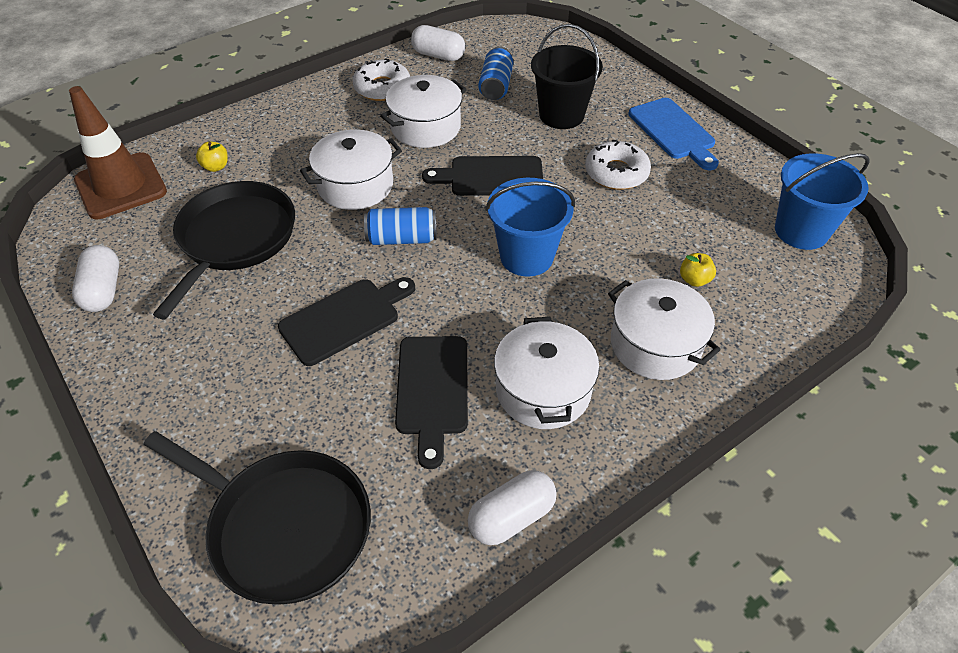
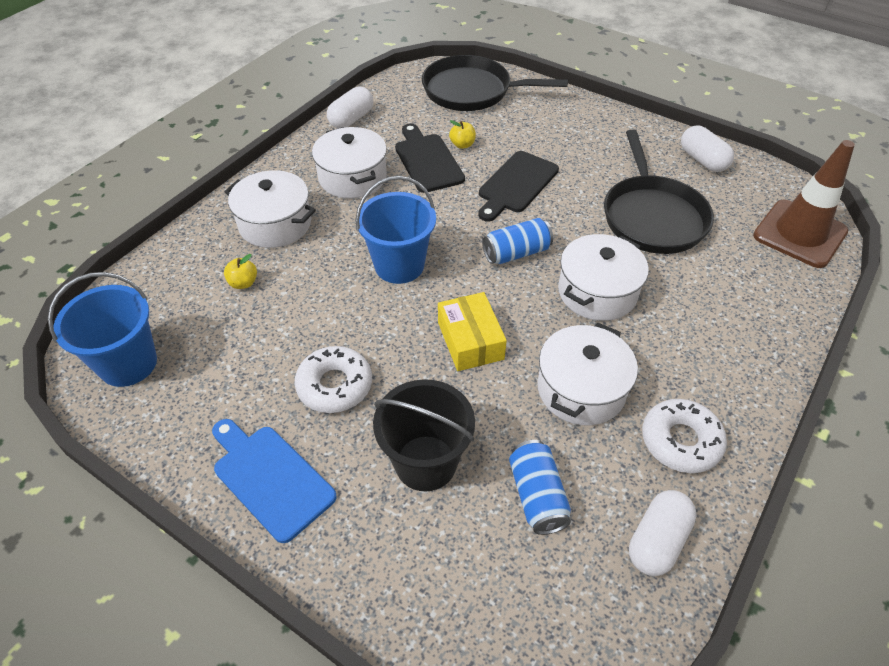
camera: 160 degrees right, 0 degrees up
yellow apple [196,142,228,172] -> yellow apple moved to [449,120,476,149]
white capsule [411,25,465,61] -> white capsule turned 60 degrees counterclockwise [629,490,697,576]
black cutting board [422,156,543,196] -> yellow box [438,292,507,371]

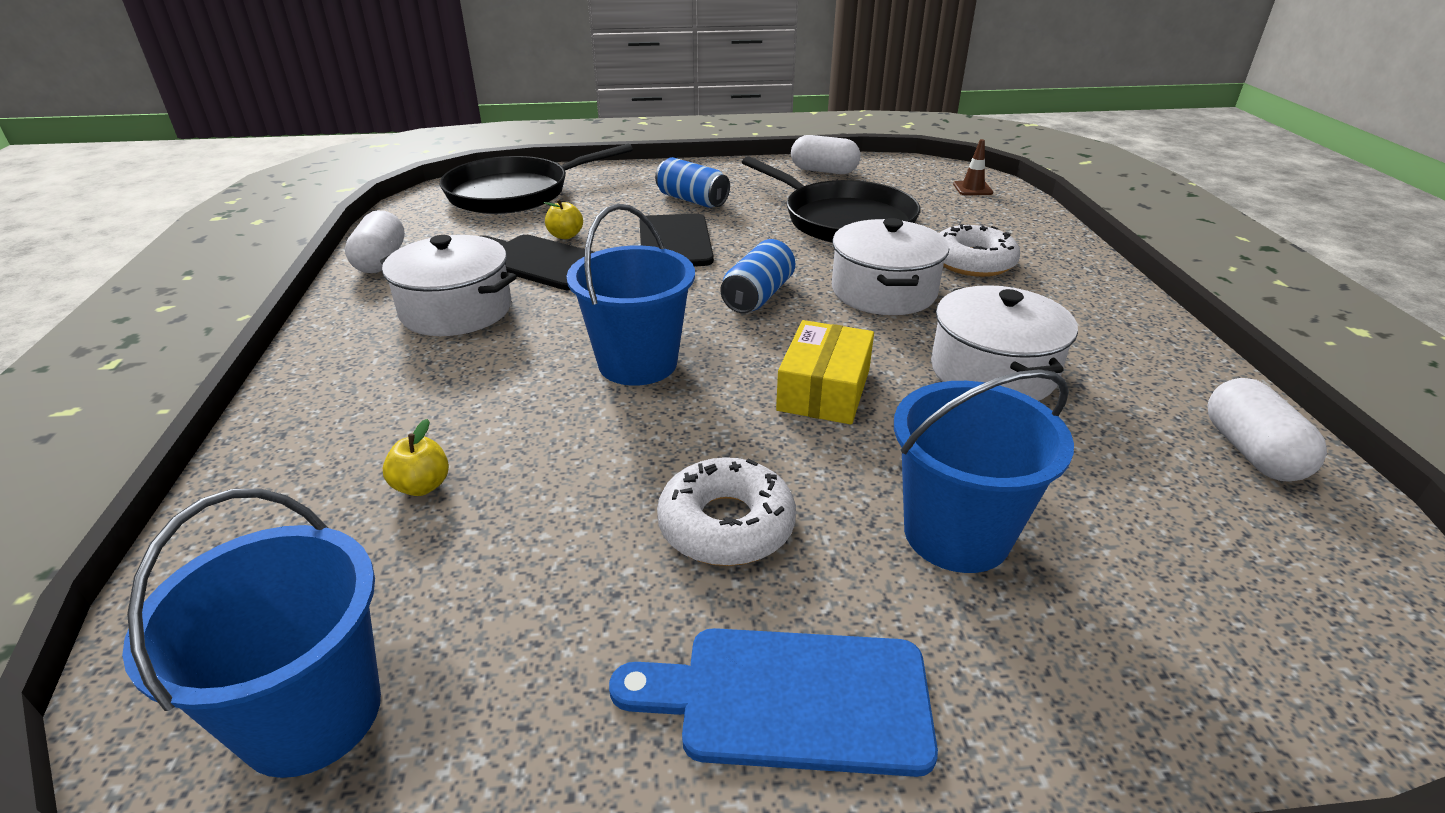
camera: 40 degrees left, 15 degrees down
white pot [225,170,316,248] -> none
black bucket [373,379,475,491] -> blue bucket [894,369,1074,573]
yellow box [438,292,507,371] -> yellow box turned 75 degrees clockwise [776,320,874,425]
blue can [509,440,571,535] -> blue can moved to [655,157,730,208]
white donut [642,399,727,473] -> white donut moved to [939,224,1020,277]
brown traffic cone [753,140,855,268] -> brown traffic cone [953,139,993,195], size x0.41

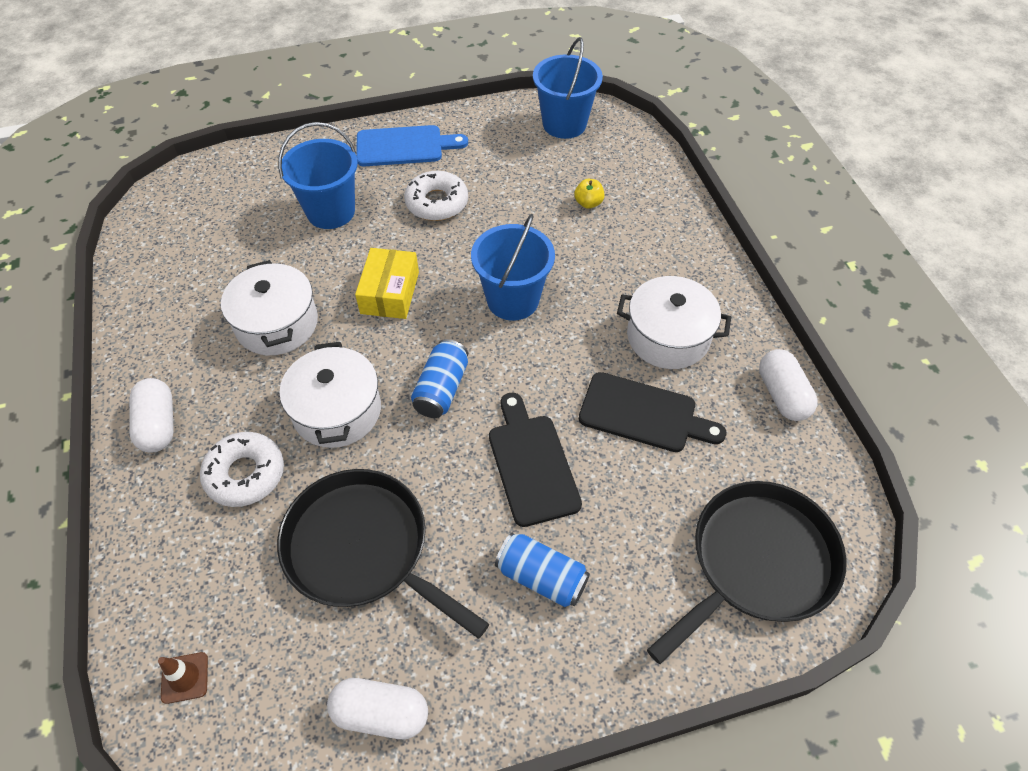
camera: 170 degrees right, 20 degrees up
yellow apple [544,199,583,239] -> none
white capsule [1207,378,1327,481] -> white capsule moved to [129,378,174,453]

